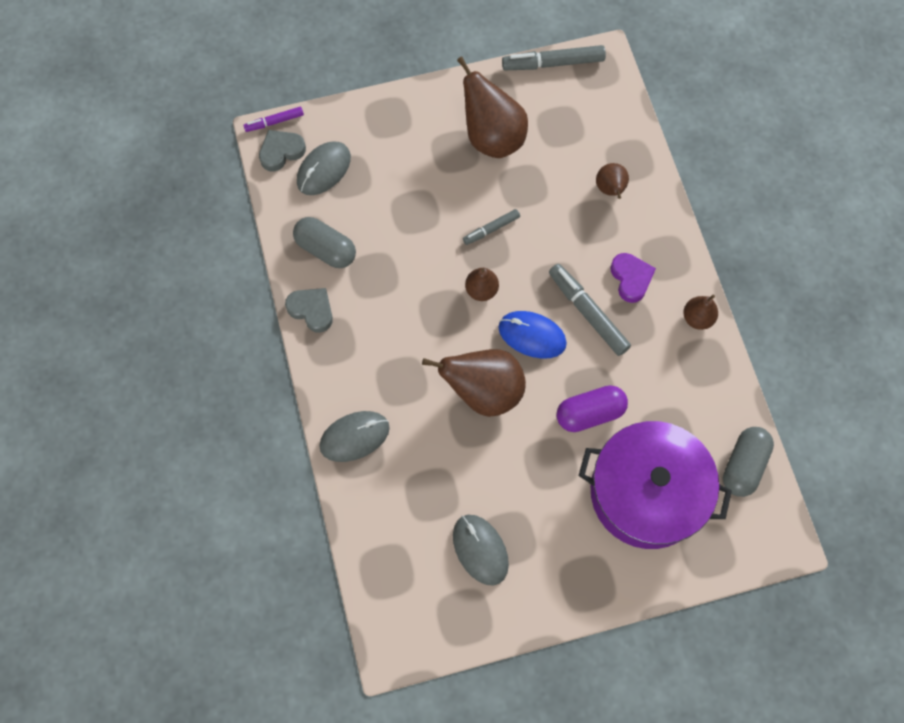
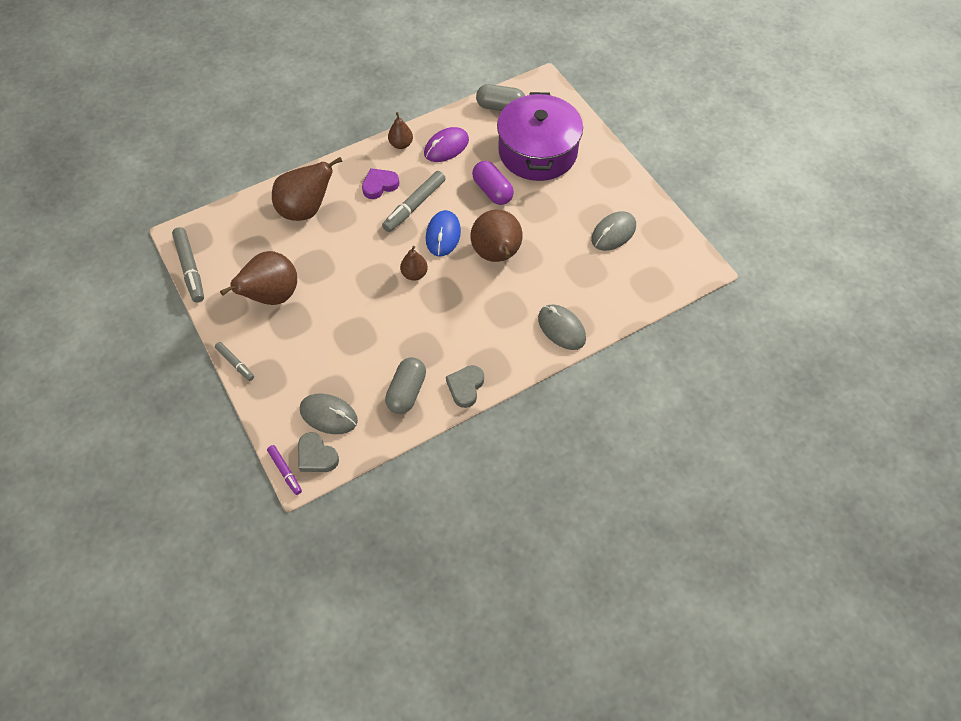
camera: 105 degrees left, 10 degrees down
grey marker [463,209,520,245] -> grey marker moved to [215,342,254,381]
brown pear [596,163,629,199] -> brown pear [272,157,342,221], size x1.91
none -> purple mouse [424,127,469,162]

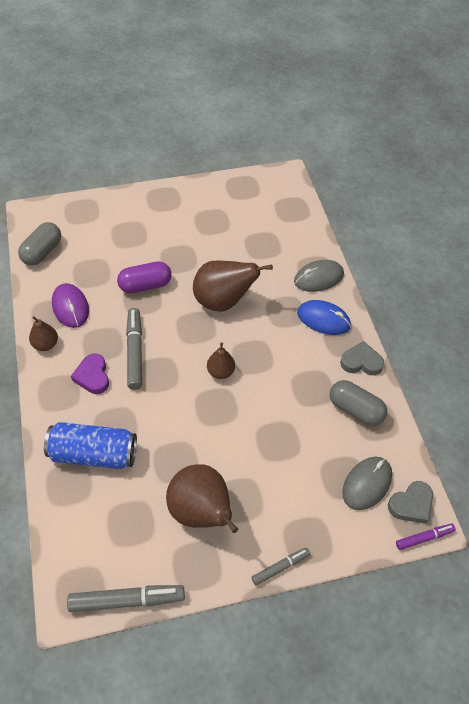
camera: 75 degrees left, 5 degrees down
brown pear [272,157,342,221] -> blue can [44,422,137,469]
grey marker [382,171,446,232] -> grey marker turned 150 degrees counterclockwise [126,308,142,390]
blue mouse [426,210,461,256] -> blue mouse moved to [297,300,351,335]
grey heart [446,365,484,408] -> grey heart turned 150 degrees clockwise [340,341,384,375]
purple pot [497,92,583,181] -> none
grey mouse [591,211,636,251] -> none

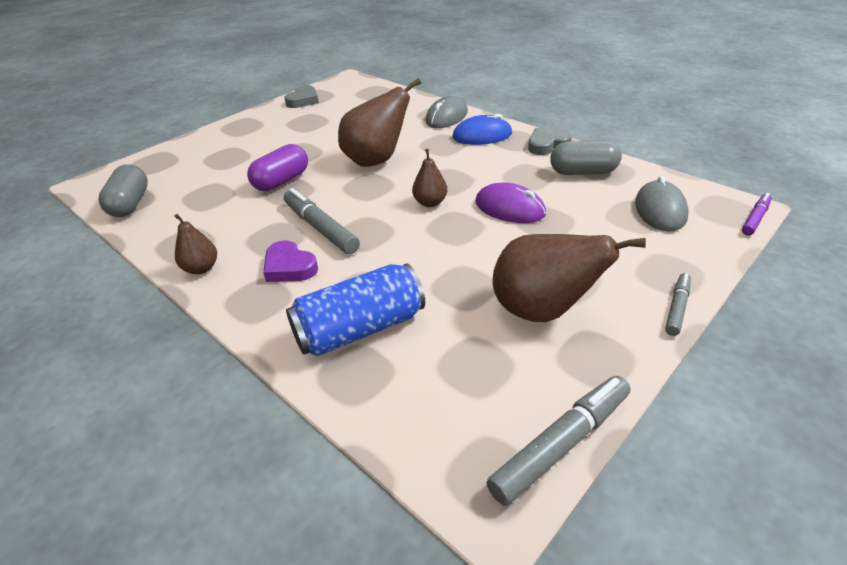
camera: 30 degrees left, 15 degrees down
purple mouse [52,283,89,328] -> purple mouse moved to [475,183,546,223]
grey heart [388,481,433,524] -> grey heart moved to [284,85,319,108]

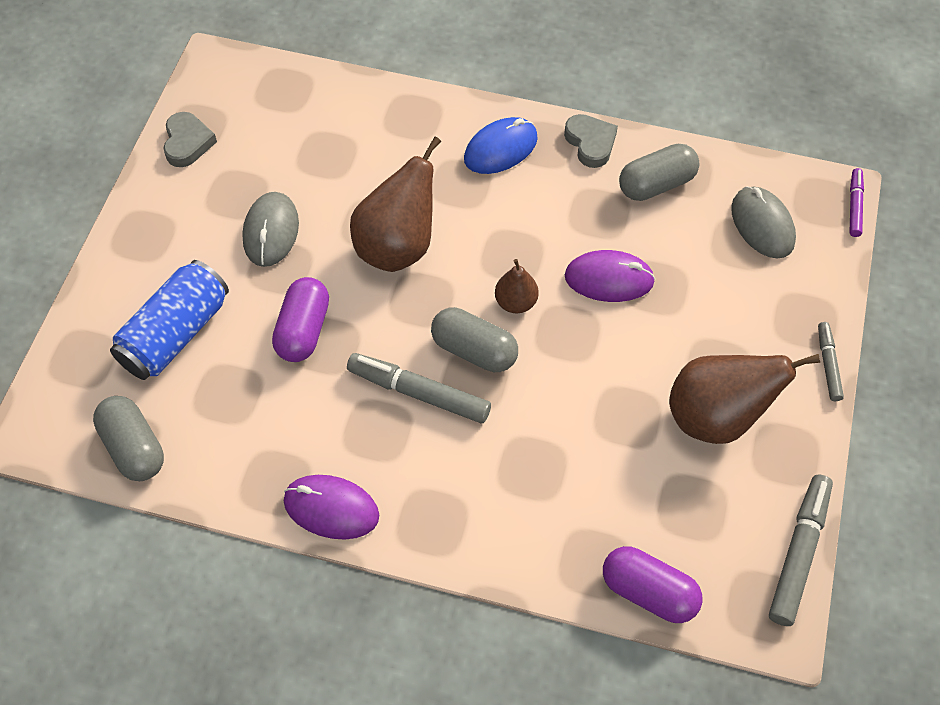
camera: 30 degrees left, 20 degrees up
brown pear [174,214,217,274] -> purple mouse [284,475,379,540]
purple heart [263,240,318,282] -> none
blue can [286,263,425,356] -> blue can moved to [110,260,229,380]
grey mouse [425,96,468,128] -> grey mouse moved to [242,192,299,267]
grey heart [528,128,572,155] -> grey heart turned 120 degrees clockwise [564,114,618,168]
none -> grey capsule [431,307,518,372]
none -> purple capsule [603,546,702,623]

